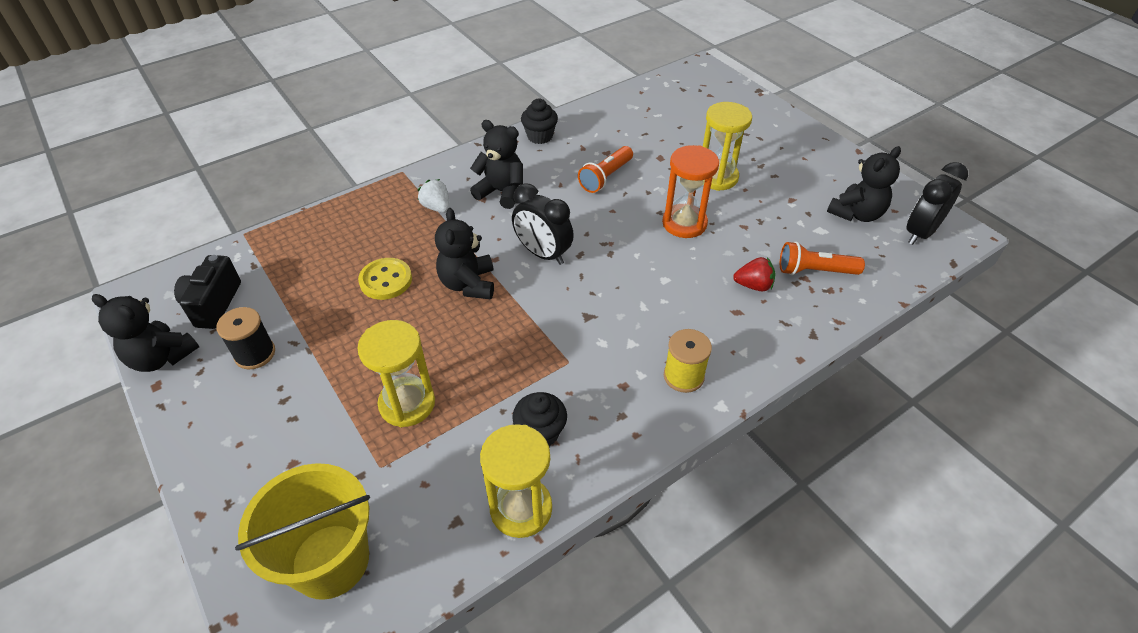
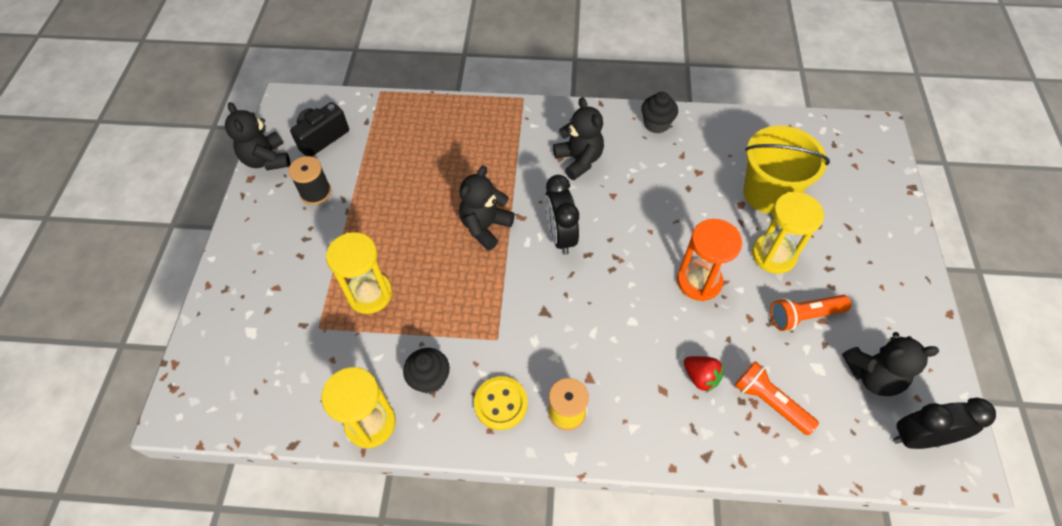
camera: 40 degrees right, 10 degrees up
yellow bucket [235,463,370,600] -> yellow bucket moved to [743,126,830,214]
yellow button [358,258,412,300] -> yellow button moved to [474,376,528,430]
white strawberry [418,179,450,213] -> none
orange flashlight [578,146,633,193] -> orange flashlight moved to [770,295,851,331]

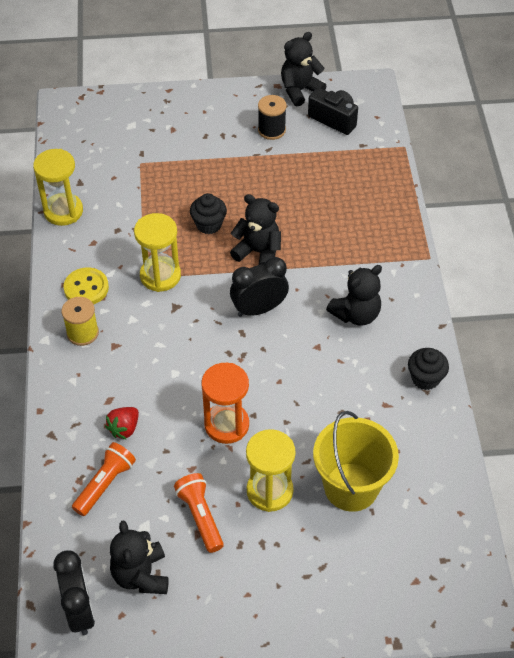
camera: 80 degrees right, 5 degrees down
yellow hourglass [326,232,392,314] -> yellow hourglass moved to [134,213,181,292]
black cupcake [403,348,450,394] -> black cupcake moved to [190,193,227,234]

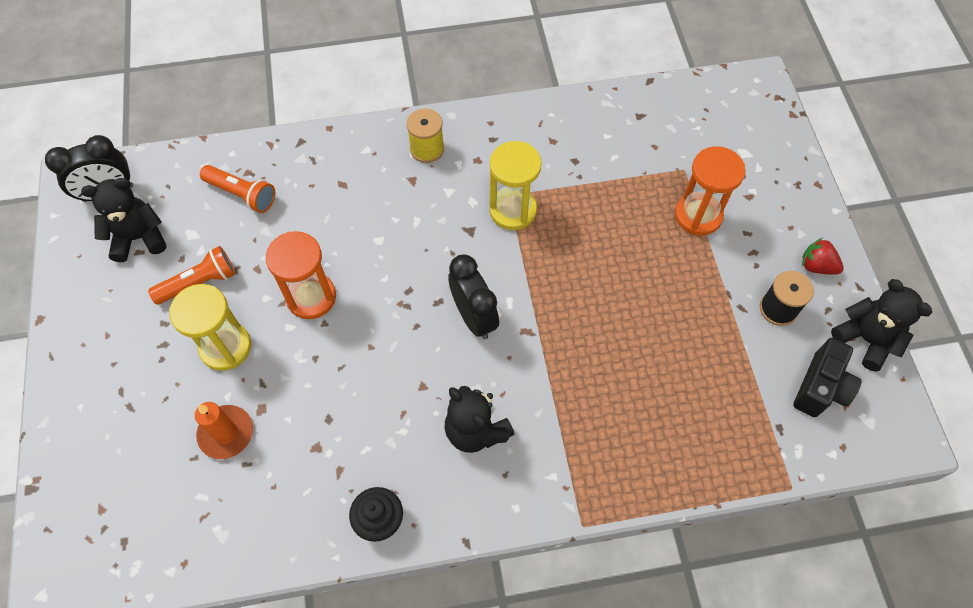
camera: 85 degrees right, 10 degrees up
yellow hourglass [33,149,83,226] -> none
yellow button [63,267,109,304] -> none
red strawberry [105,407,139,440] -> red strawberry moved to [802,238,844,275]
black cupcake [190,193,227,234] -> none
black teddy bear [230,194,281,265] -> none
yellow bucket [313,411,399,512] -> orange candle [195,402,253,459]
none -> orange hourglass [675,146,746,236]

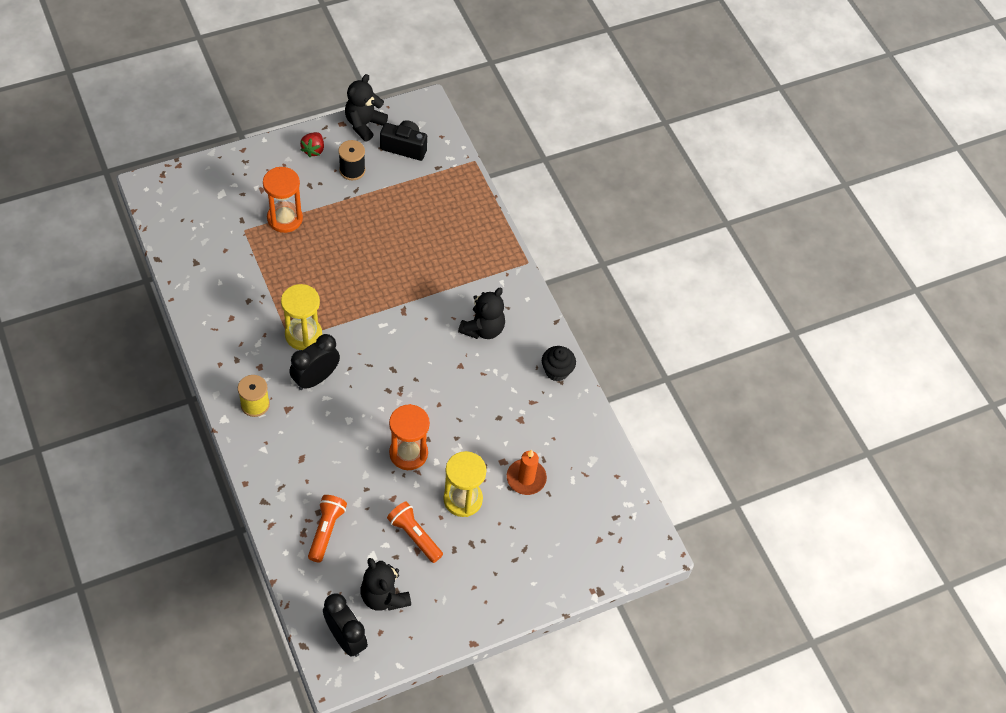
camera: 110 degrees left, 5 degrees down
black clock [448,255,499,339] -> black clock moved to [289,334,340,390]

